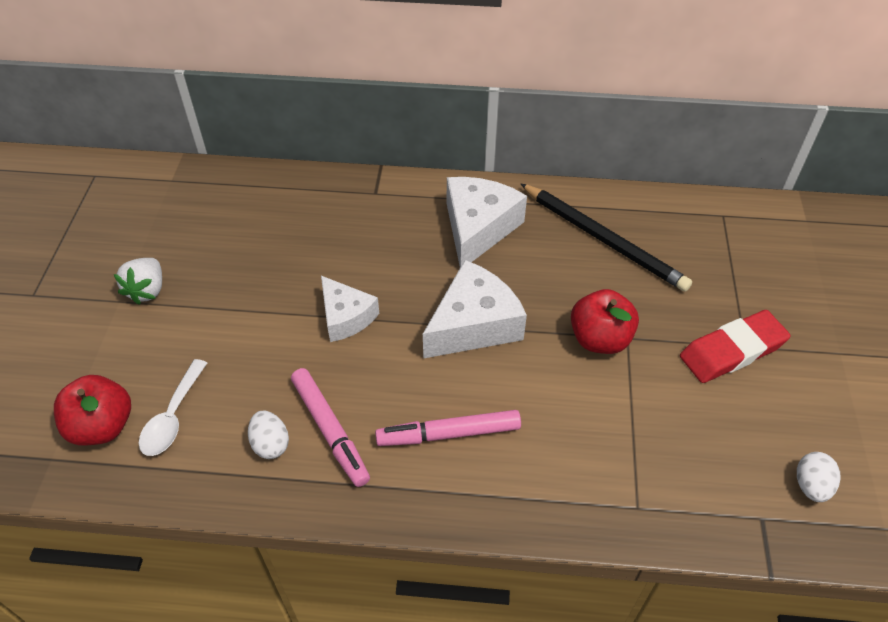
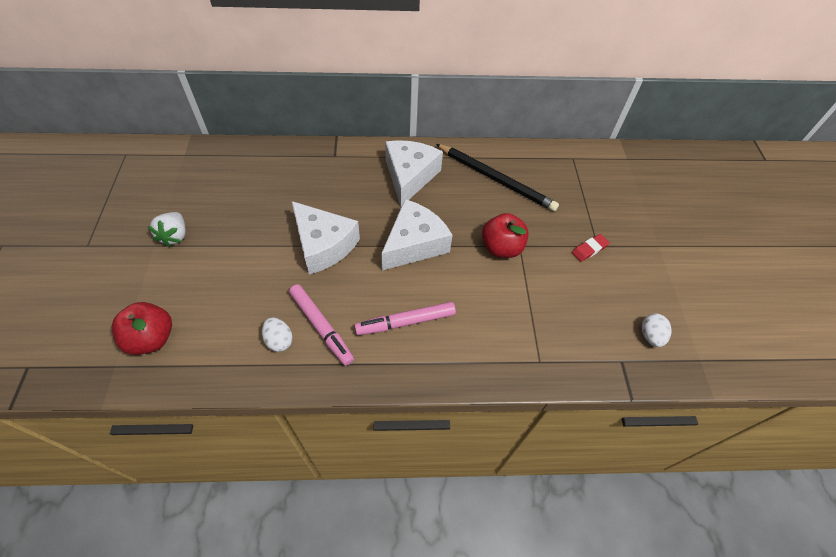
camera: 10 degrees left, 5 degrees up
white spoon [139,359,207,456] -> none
white cheese [321,276,379,342] -> white cheese [292,201,360,274], size x1.55
red eraser [680,310,791,383] -> red eraser [572,234,610,262], size x0.53

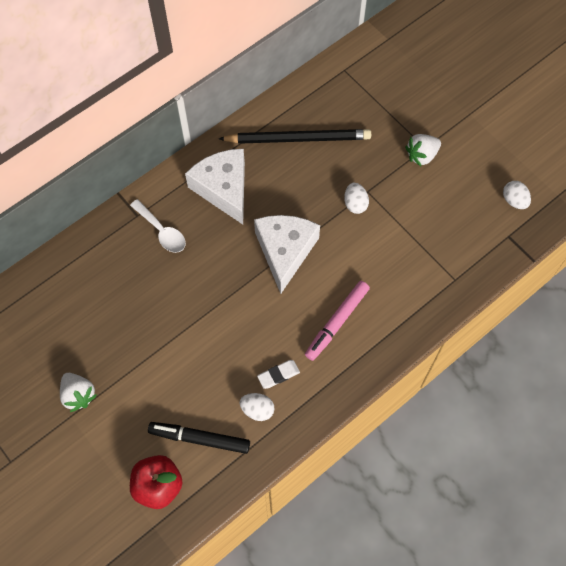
camera: 35 degrees left, 10 degrees up
pink marker [289,284,354,366] -> white eraser [257,360,300,389]
white cheese [292,201,360,274] -> none
red apple [482,213,529,258] -> white egg [344,183,369,214]
red eraser [572,234,610,262] -> white strawberry [405,134,441,166]
none -> white spoon [130,199,186,253]
none -> black marker [148,422,250,454]

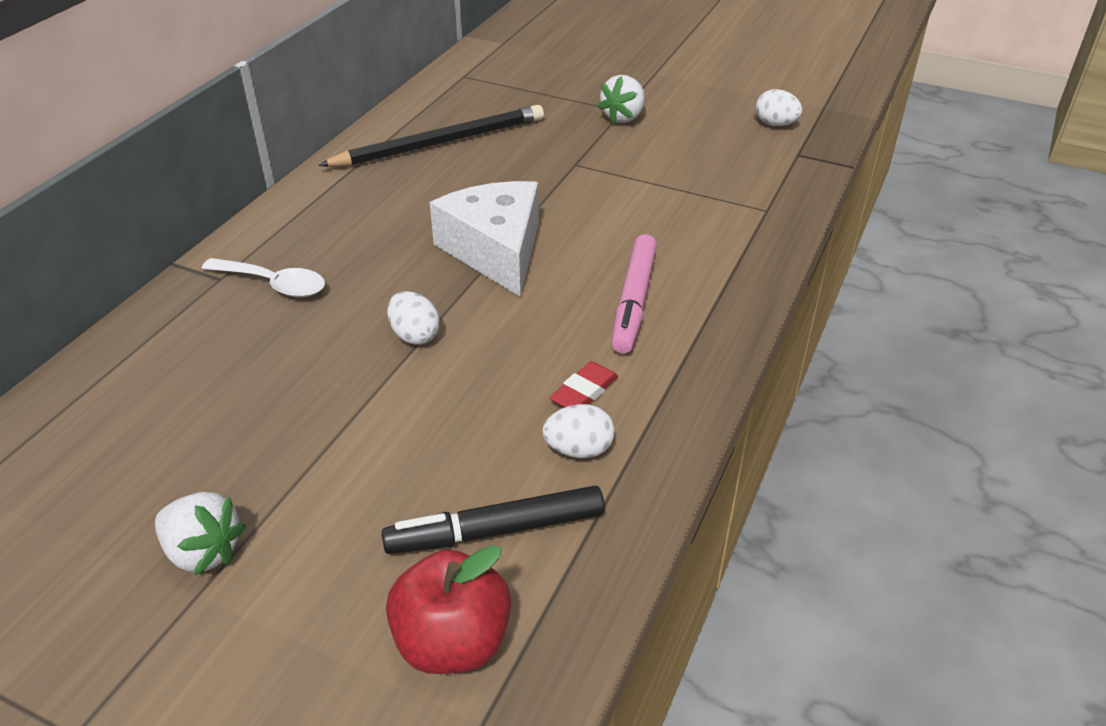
camera: 25 degrees left, 25 degrees down
white cheese [185,149,245,224] -> none
white eraser [257,360,300,389] -> red eraser [550,361,618,407]
white egg [344,183,369,214] -> white egg moved to [387,291,440,345]

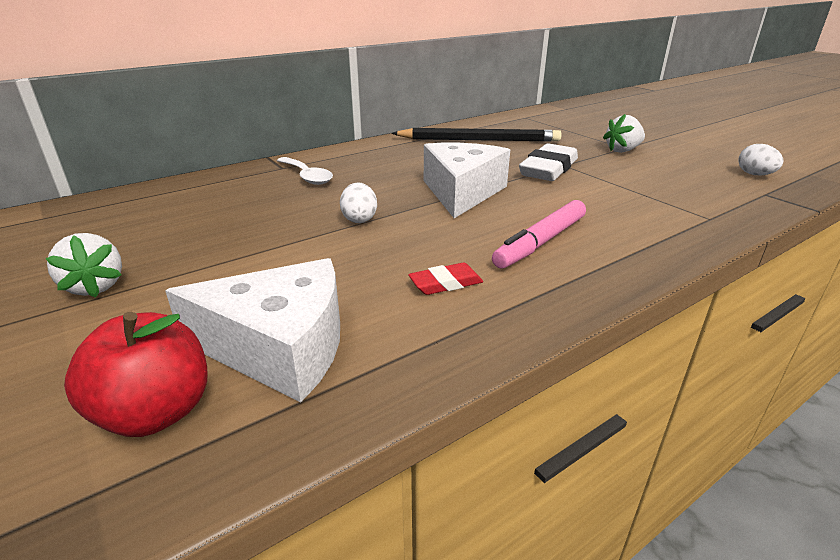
camera: 30 degrees right, 10 degrees down
black marker [382,486,605,554] -> white cheese [165,258,340,403]
white egg [542,404,615,458] -> none
none -> white eraser [519,143,578,181]

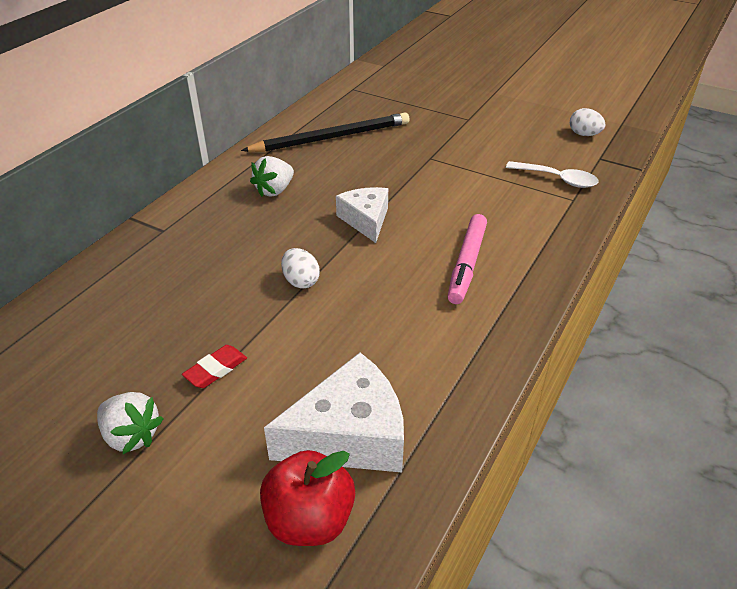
camera: 25 degrees left, 10 degrees up
white spoon [277,157,333,185] -> white spoon moved to [506,161,599,188]
red eraser [408,263,483,295] -> red eraser moved to [182,345,247,388]
white cheese [424,143,510,218] -> white cheese [336,187,388,243], size x0.65
white eraser [519,143,578,181] -> none
white strawberry [603,114,645,153] -> white strawberry moved to [250,156,294,197]

